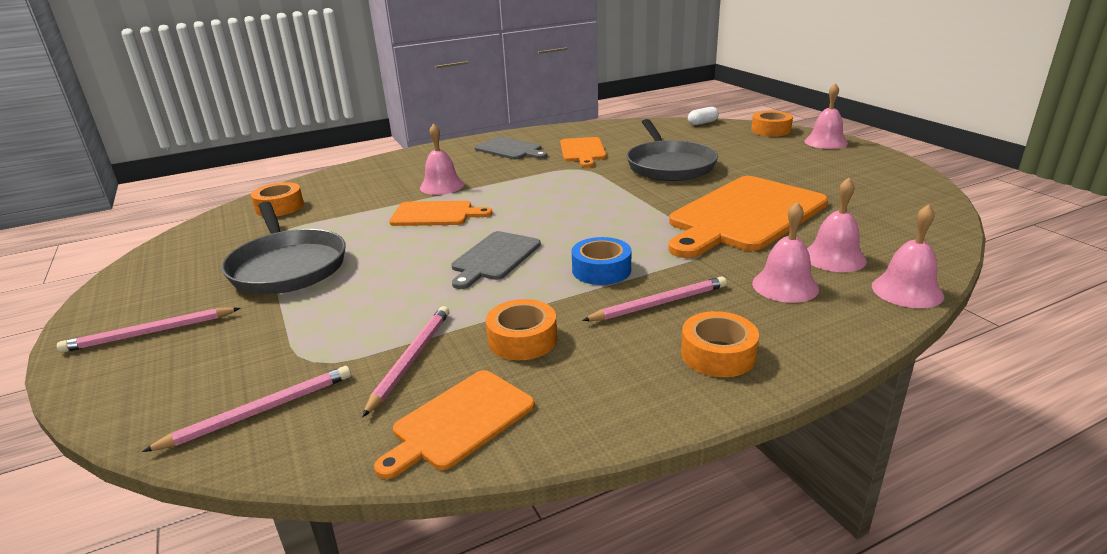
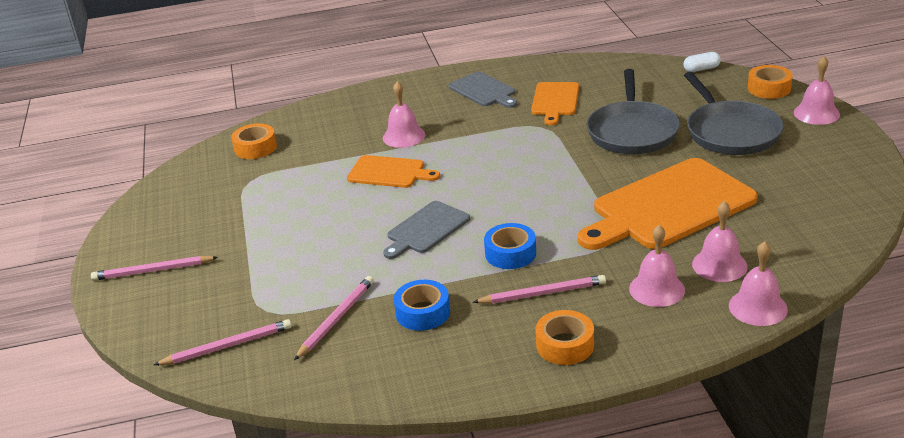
camera: 15 degrees right, 5 degrees up
grey pan [222,201,346,294] -> grey pan moved to [684,72,784,155]
orange cutting board [374,370,535,479] -> none
orange tape [486,299,557,360] -> blue tape [394,280,450,331]

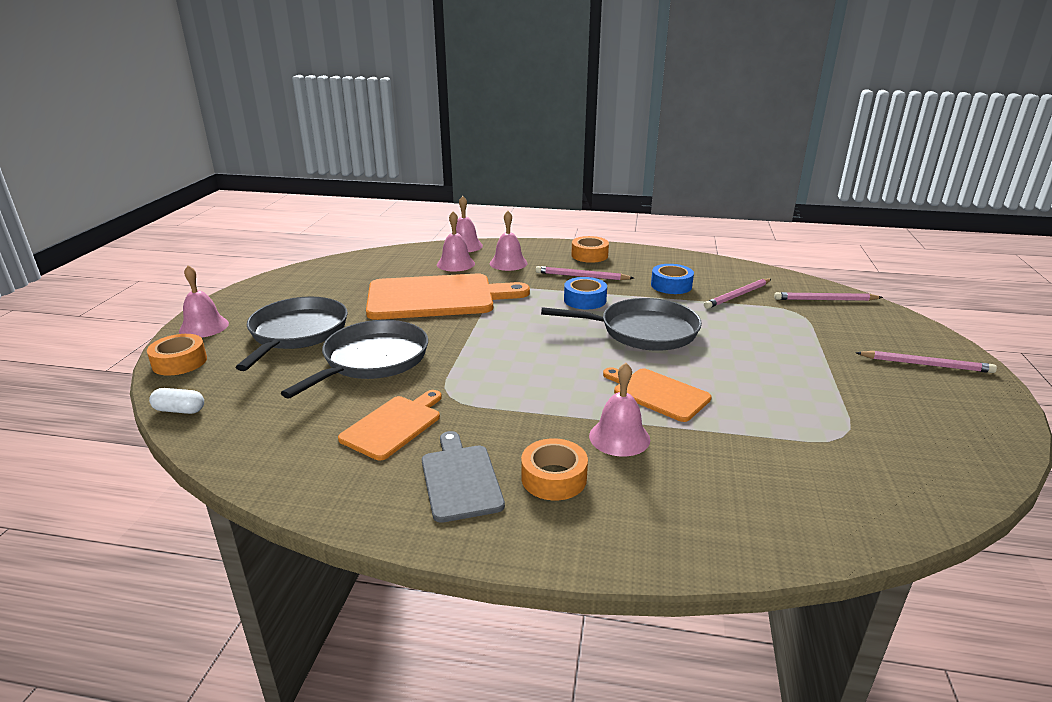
camera: 160 degrees left, 5 degrees down
orange tape [231,123,277,159] -> orange tape moved to [521,438,588,501]
grey cutting board [383,201,470,259] -> grey pan [541,298,702,351]

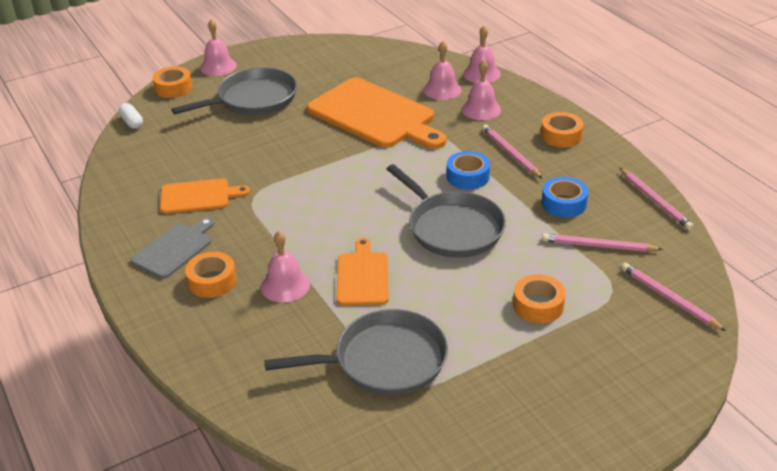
camera: 50 degrees right, 10 degrees up
grey pan [281,320,428,399] -> grey pan moved to [264,309,448,396]
pink pencil [856,351,997,373] -> pink pencil moved to [620,168,694,230]
none -> orange tape [513,275,566,323]

